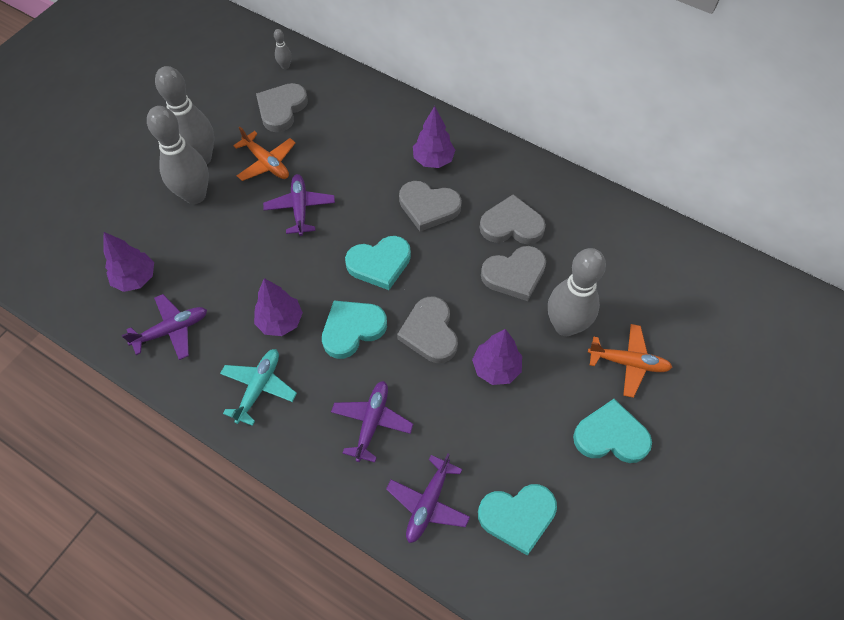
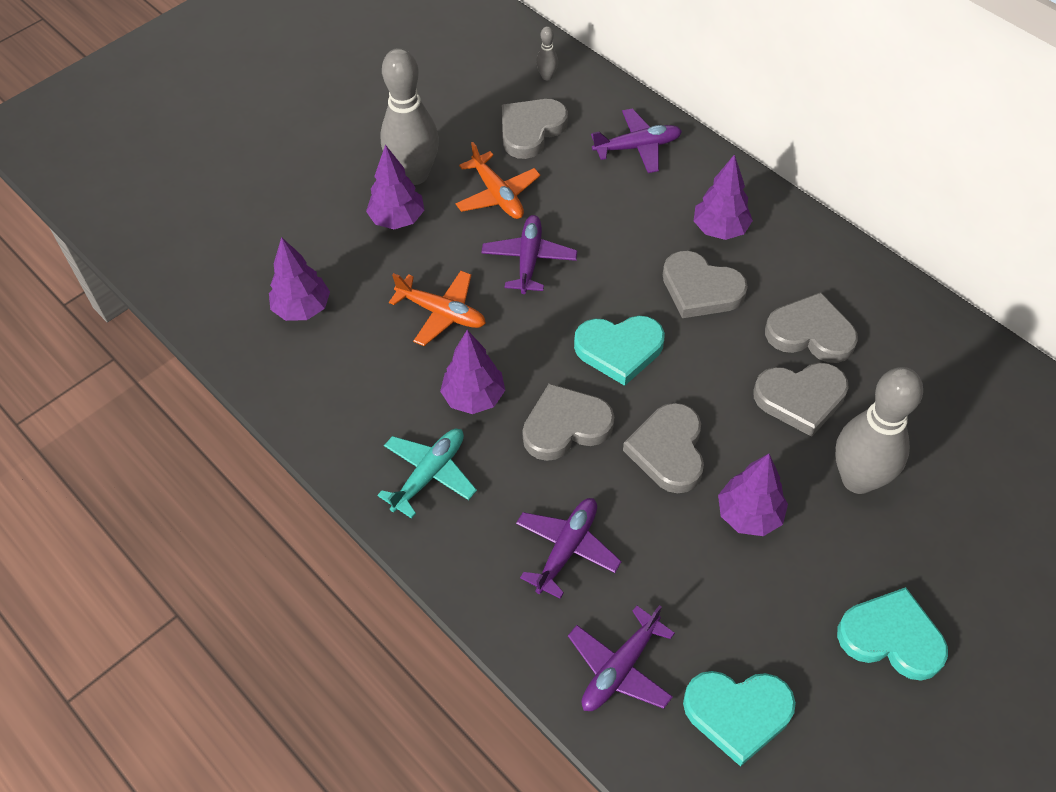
camera: 15 degrees right, 5 degrees down
purple plane [122,294,207,360] -> purple plane moved to [591,108,682,173]
grey bowling pin [147,106,209,204] -> purple tree [366,145,424,229]
turquoise heart [322,301,387,359] -> grey heart [523,383,614,461]
orange plane [588,324,672,398] -> orange plane moved to [389,271,486,346]

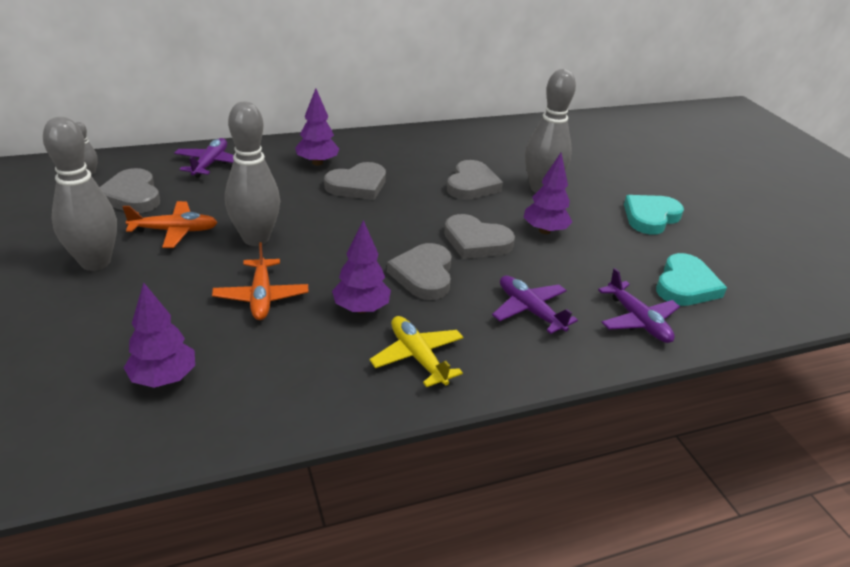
camera: 70 degrees left, 20 degrees down
purple tree [366,145,424,229] -> none
turquoise plane [377,429,477,519] -> yellow plane [369,316,463,387]
orange plane [389,271,486,346] -> orange plane turned 120 degrees clockwise [212,242,308,320]
purple plane [481,215,577,294] -> grey bowling pin [225,101,280,246]
turquoise heart [574,316,665,386] -> none
grey heart [765,292,858,363] -> none

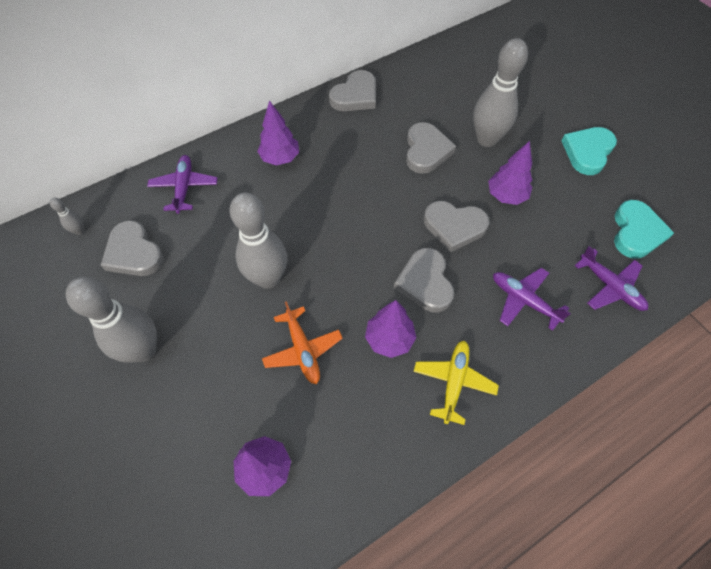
camera: 10 degrees left, 25 degrees up
orange plane [123,201,218,248] -> none
grey heart [324,162,386,200] -> grey heart moved to [329,70,376,111]
yellow plane [369,316,463,387] -> yellow plane turned 60 degrees clockwise [413,341,499,425]

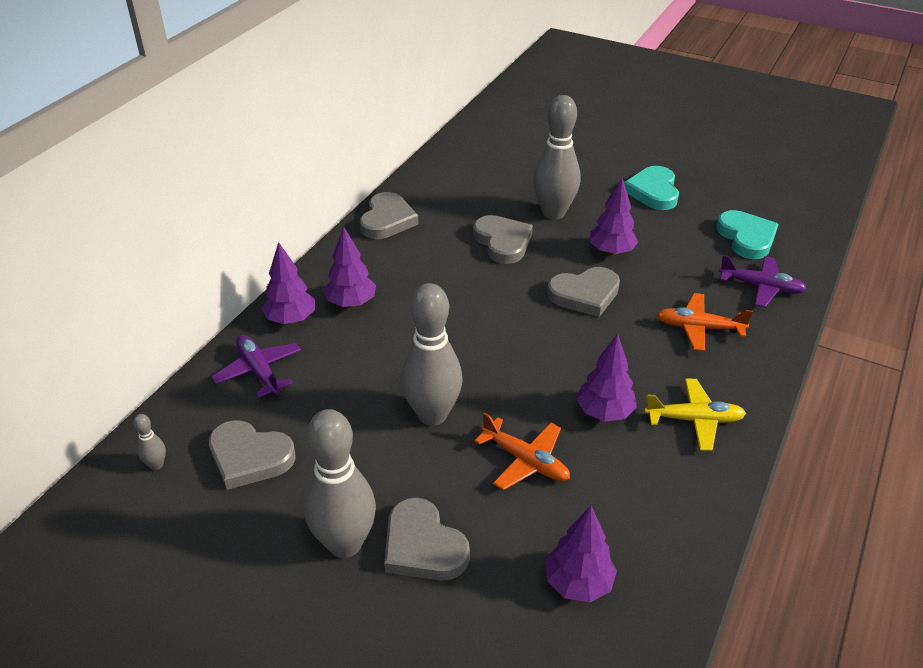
camera: 30 degrees left, 20 degrees down
grey heart [394,248,454,313] -> grey heart moved to [384,498,470,580]
yellow plane [413,341,499,425] -> yellow plane turned 105 degrees clockwise [644,378,746,451]
purple plane [493,268,571,331] -> orange plane [656,293,753,351]
none -> purple tree [261,242,315,324]

